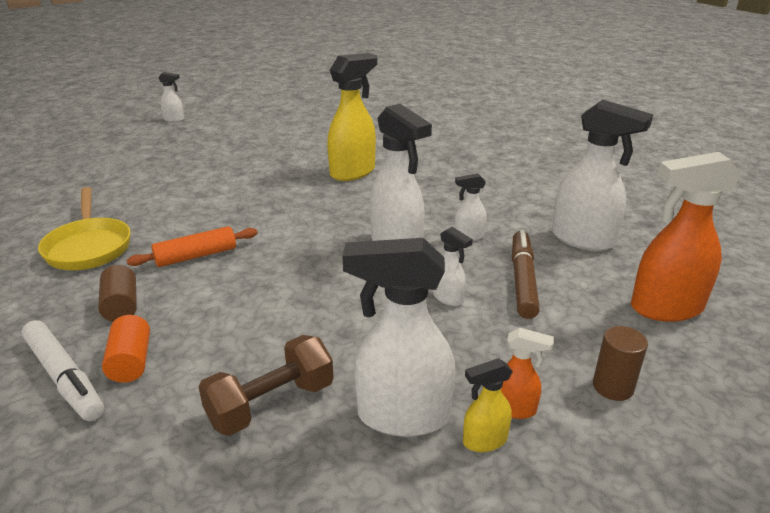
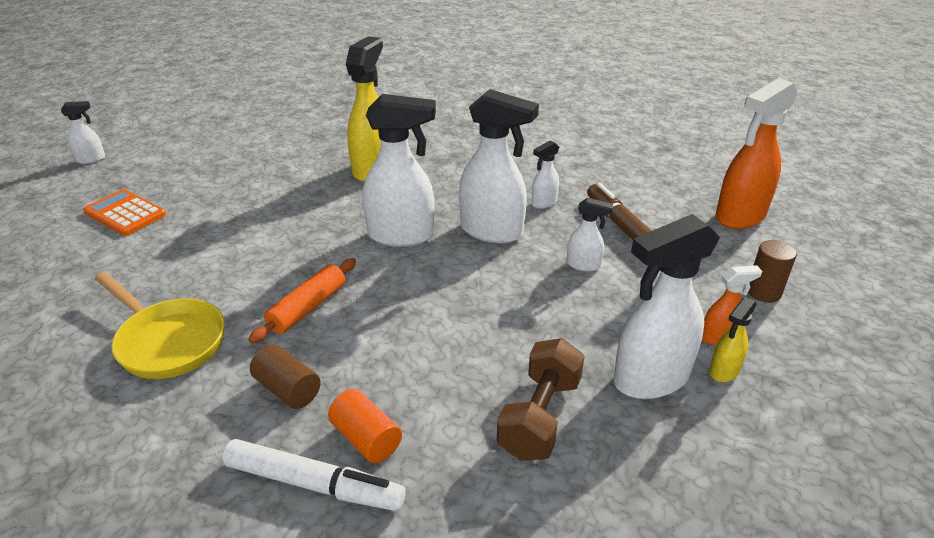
camera: 30 degrees left, 5 degrees up
white spray bottle [552,100,653,251] -> white spray bottle moved to [363,94,436,247]
none -> orange calculator [83,189,166,236]

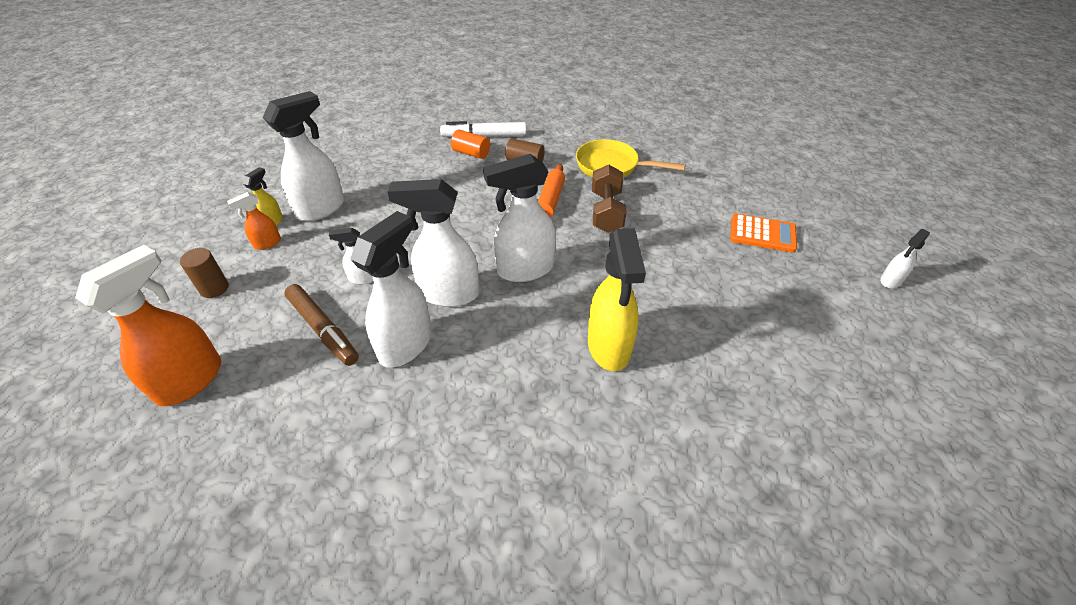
camera: 160 degrees right, 10 degrees up
brown dumbbell [497,338,585,460] -> brown dumbbell moved to [592,165,627,233]
white spray bottle [532,141,559,209] -> white spray bottle [350,211,432,368], size x2.04

